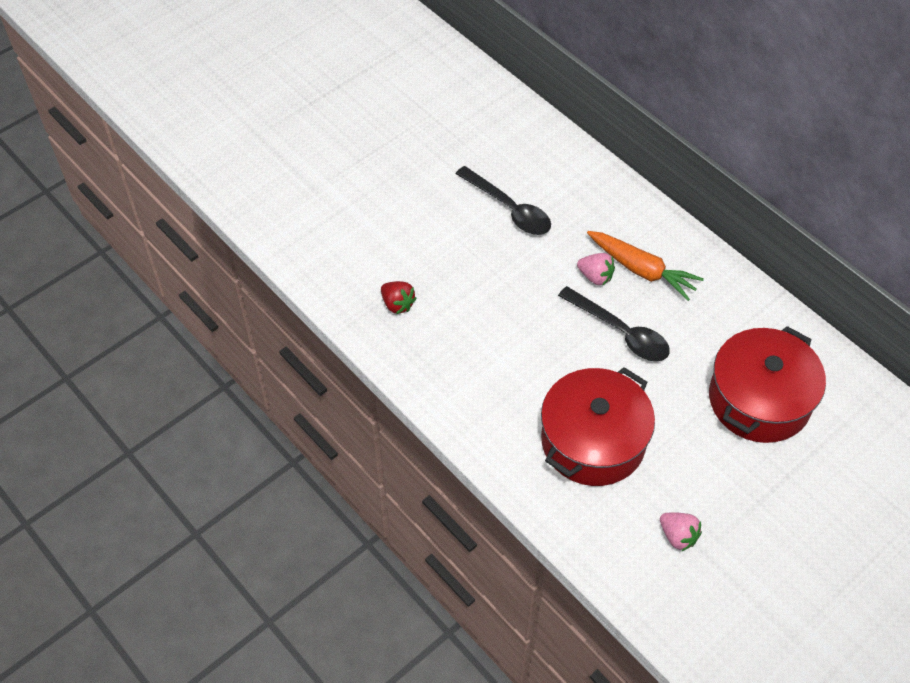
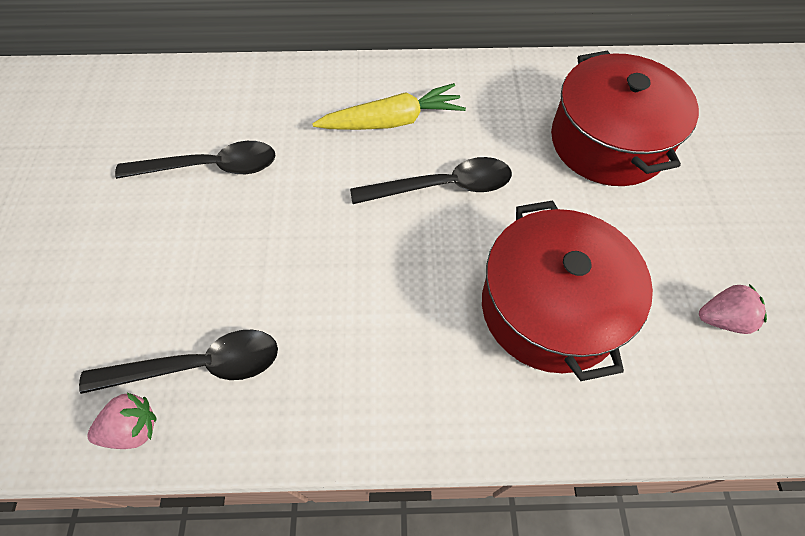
camera: 50 degrees left, 5 degrees up
red strawberry [381,281,417,314] -> black spoon [79,330,278,394]
pink strawberry [577,253,615,286] -> pink strawberry moved to [87,393,157,449]
orange carrot [587,231,704,301] -> yellow carrot [312,83,466,130]

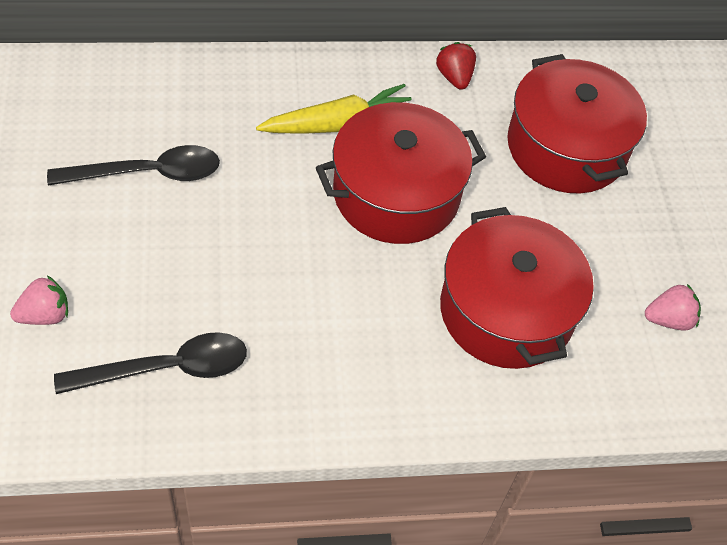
camera: 10 degrees left, 5 degrees down
pink strawberry [87,393,157,449] -> pink strawberry moved to [10,276,68,325]
black spoon [350,157,512,204] -> red pot [316,102,486,244]
none -> red strawberry [436,42,476,90]

